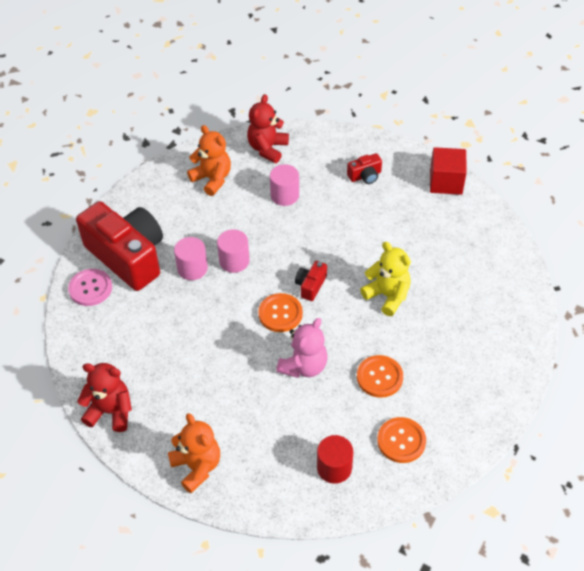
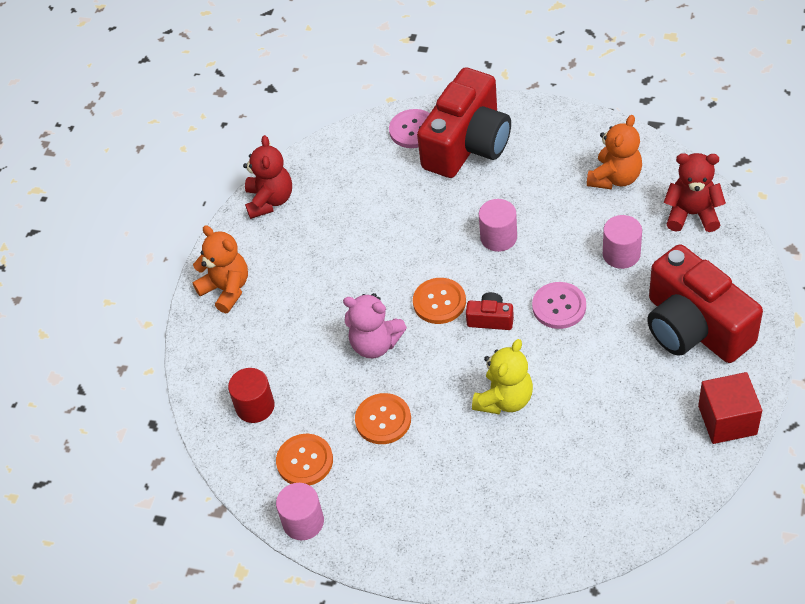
camera: 80 degrees right, 0 degrees up
orange teddy bear [168,413,220,493] -> orange teddy bear turned 90 degrees counterclockwise [192,225,248,313]
pink cylinder [174,237,208,280] -> pink cylinder moved to [276,483,324,540]
red camera [347,153,382,184] -> red camera [647,244,763,363], size x2.44
none -> pink button [532,282,586,329]

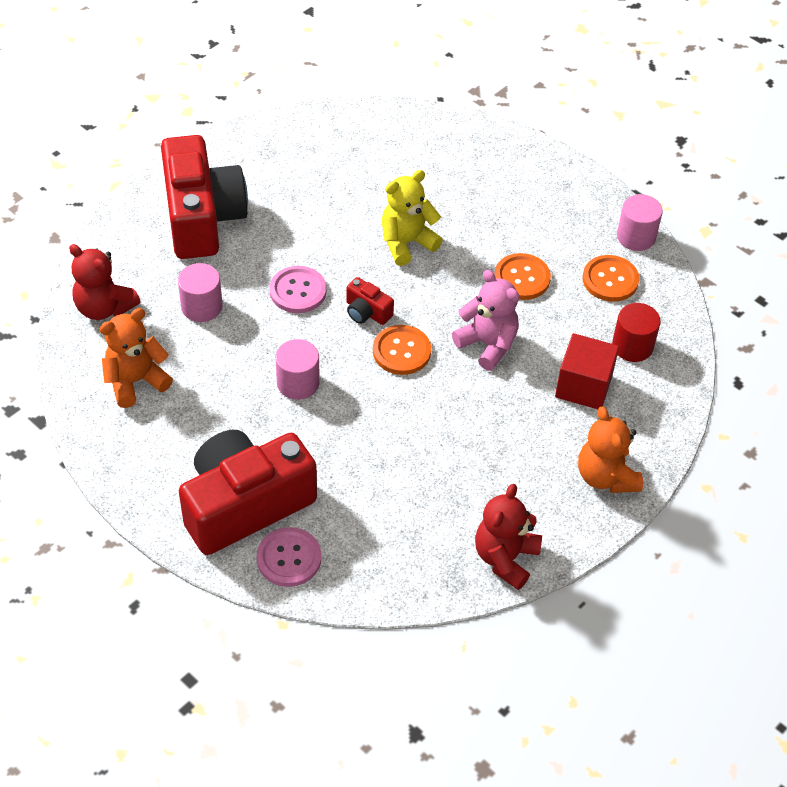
camera: 160 degrees left, 0 degrees up
red cube [698,372,762,444] -> red cube moved to [555,333,619,409]

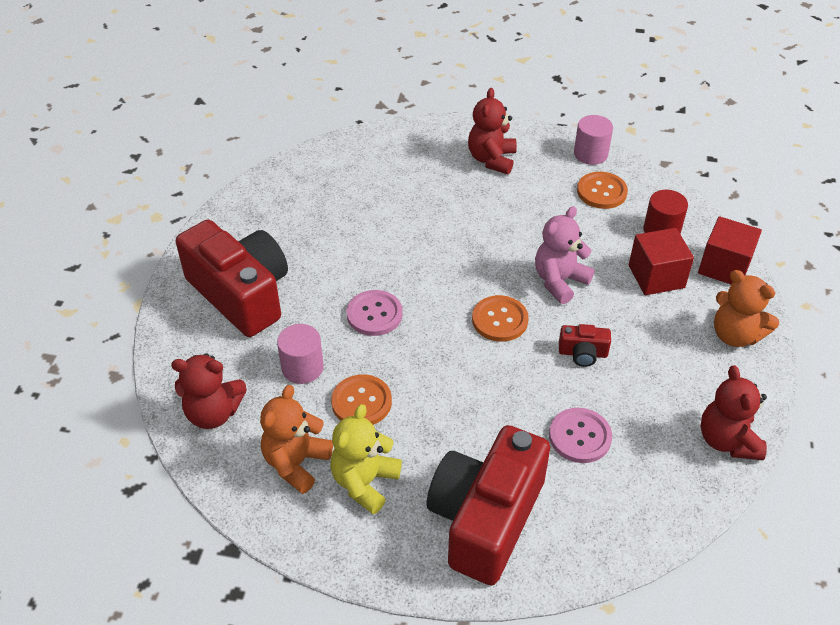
camera: 30 degrees left, 5 degrees down
pink button [257,527,321,587] -> pink button moved to [549,408,612,463]
pink cylinder [275,339,320,400] -> none
red camera [346,277,394,325] -> red camera moved to [559,324,611,367]
yellow teddy bear [382,170,443,266] -> yellow teddy bear moved to [330,404,402,514]
pink teddy bear [452,270,519,371] -> pink teddy bear turned 60 degrees counterclockwise [535,206,595,304]
orange button [494,253,551,300] -> orange button moved to [331,374,392,425]
none -> red teddy bear [468,88,517,174]
none -> red cube [698,216,762,284]

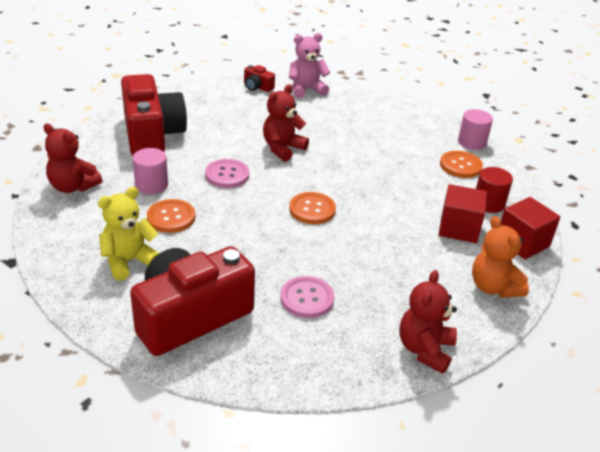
camera: 25 degrees right, 10 degrees down
orange teddy bear [260,385,333,494] -> none
red teddy bear [468,88,517,174] -> red teddy bear moved to [263,84,309,162]
pink teddy bear [535,206,595,304] -> pink teddy bear moved to [289,33,330,98]
red camera [559,324,611,367] -> red camera moved to [244,65,275,92]

